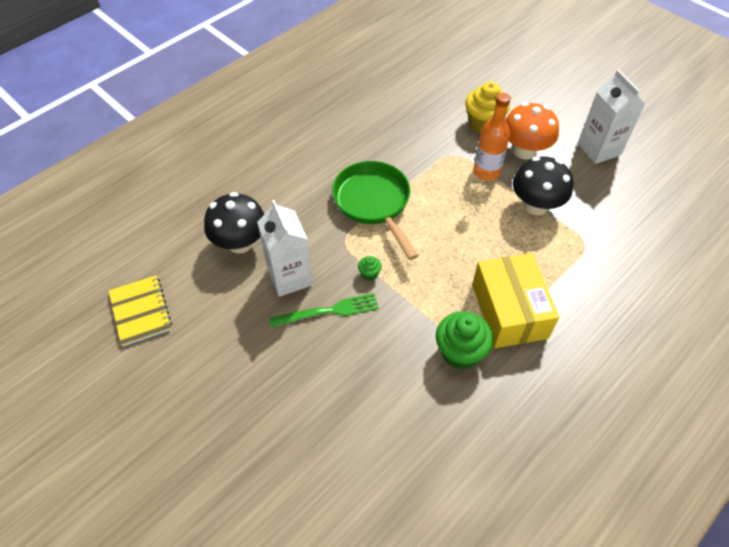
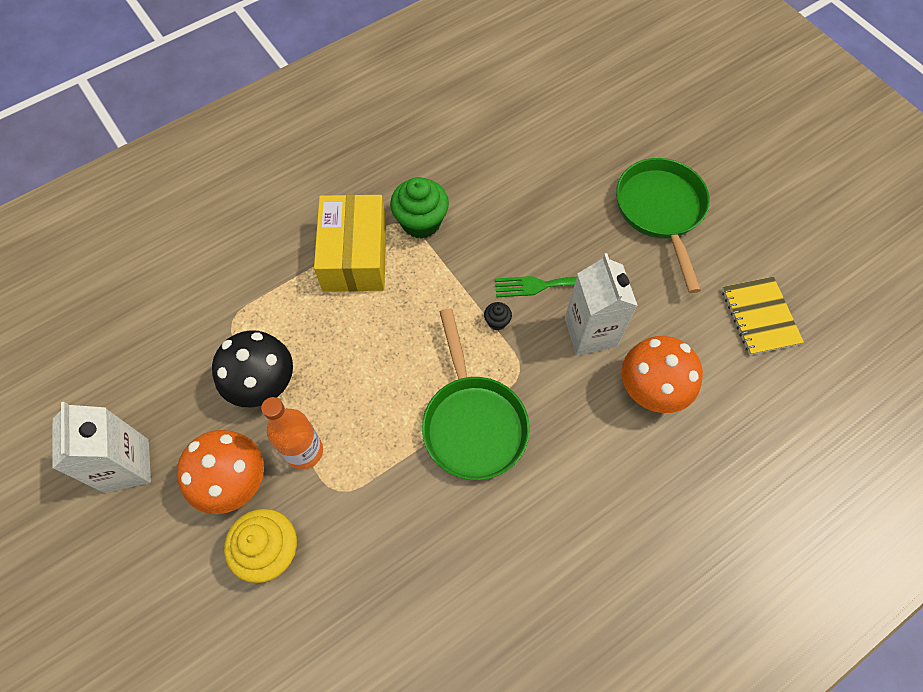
camera: 170 degrees left, 10 degrees up
black mushroom [204,192,264,254] -> orange mushroom [621,336,703,413]
green cupcake [358,256,382,281] -> black cupcake [484,302,512,330]
none -> green pan [616,158,710,293]

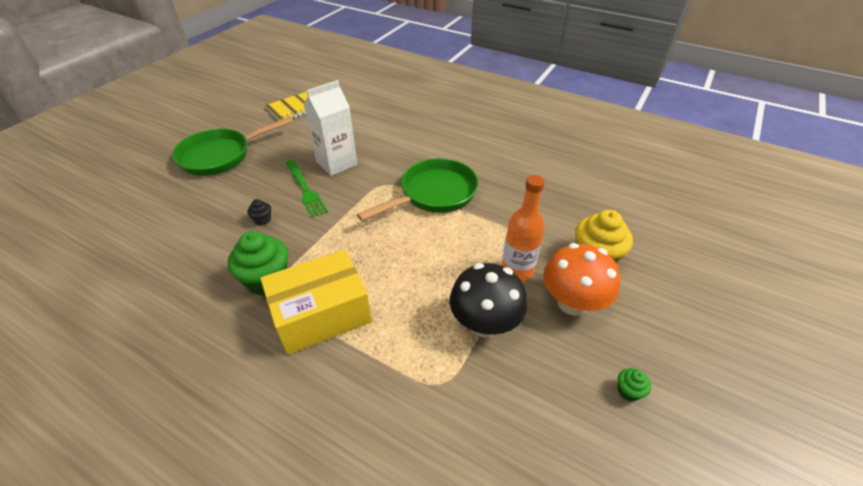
camera: 115 degrees left, 20 degrees down
white carton [52,402,151,493] -> green cupcake [618,368,651,402]
black cupcake [484,302,512,330] -> black cupcake moved to [248,199,271,225]
orange mushroom [621,336,703,413] -> none

